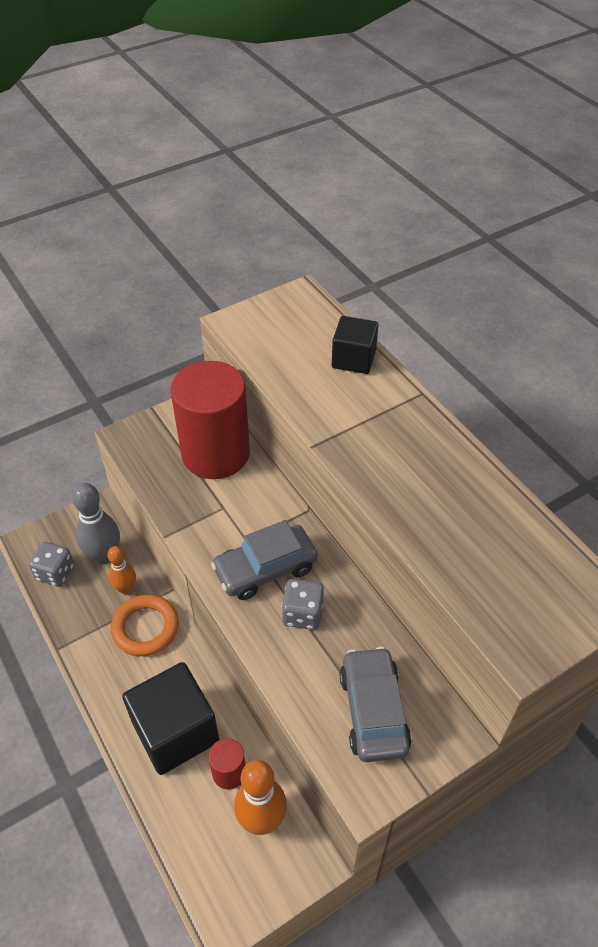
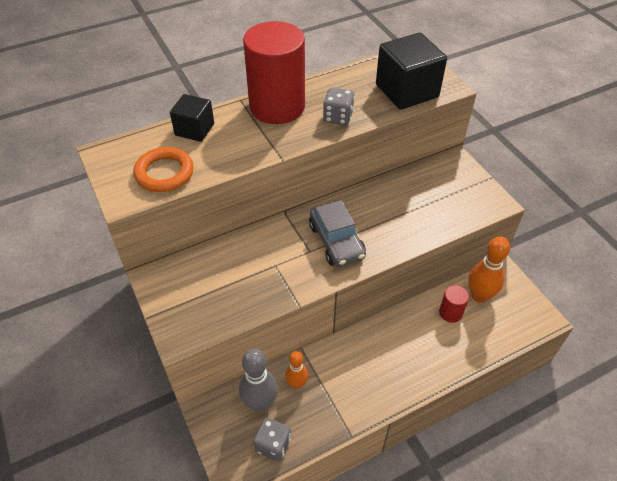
camera: 85 degrees left, 0 degrees up
orange ring [111,595,179,656] -> orange ring moved to [133,147,194,192]
black cube [122,662,219,775] -> black cube moved to [376,33,447,110]
red cylinder [170,361,250,479] -> red cylinder moved to [243,21,305,124]
grey dice [282,579,324,630] -> grey dice moved to [323,87,354,125]
grey car [340,647,412,762] -> none

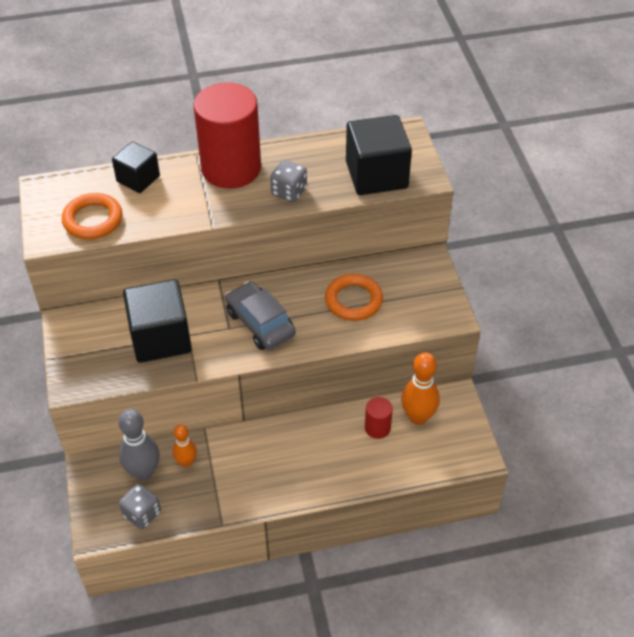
camera: 15 degrees right, 0 degrees up
grey car [309,200,366,267] -> grey car turned 150 degrees clockwise [225,281,295,350]
none -> black cube [123,279,192,363]
none -> orange ring [325,274,383,321]

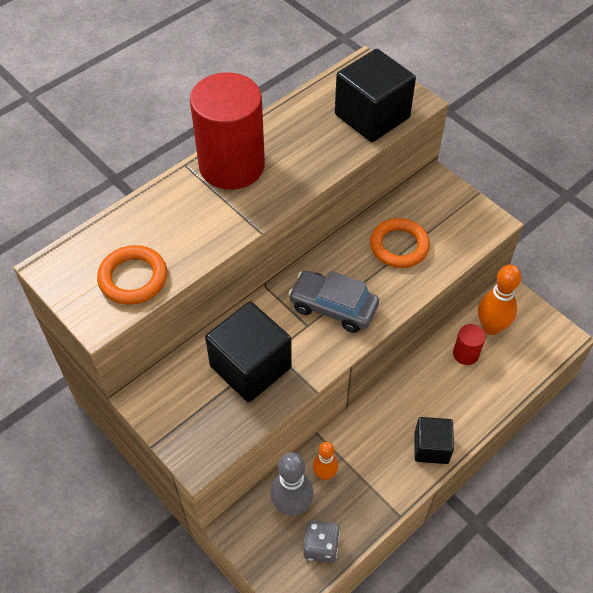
camera: 30 degrees left, 5 degrees up
black cube [112,141,160,193] -> black cube moved to [415,417,454,464]
grey dice [270,160,307,202] -> none

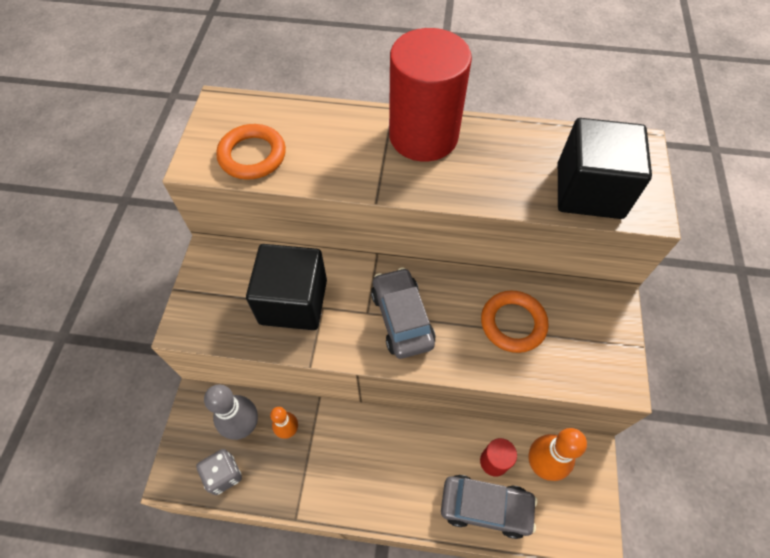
camera: 50 degrees right, 5 degrees up
black cube [415,417,454,464] -> none
none -> grey car [441,475,538,539]

